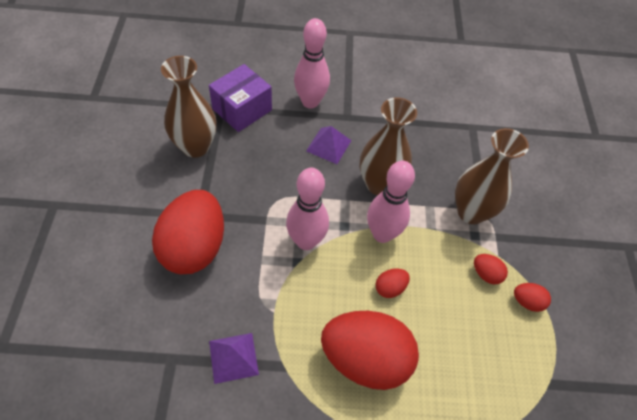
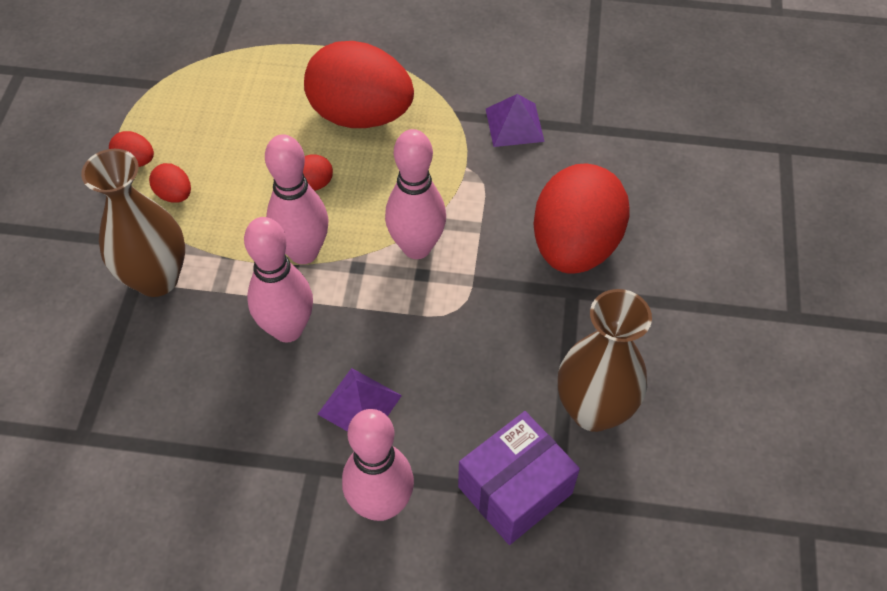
camera: 170 degrees left, 0 degrees up
brown vase [360,97,417,195] -> pink bowling pin [244,217,313,342]

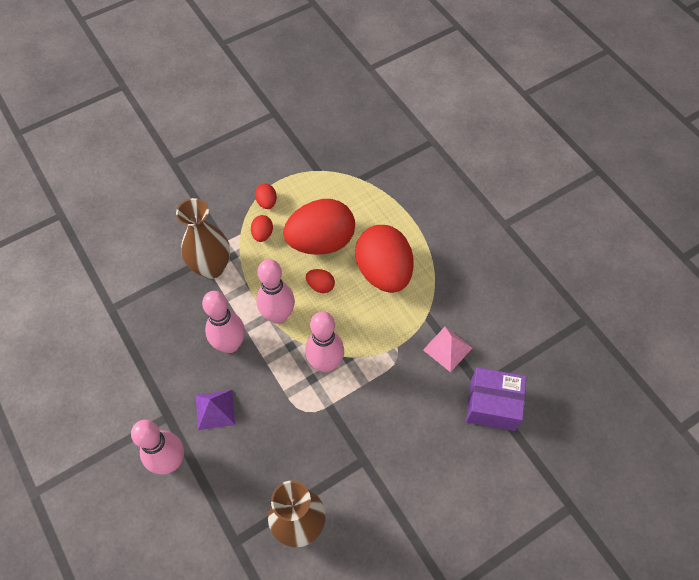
camera: 50 degrees right, 5 degrees up
purple box [458,411,580,545] -> purple box moved to [466,367,526,431]
purple pyramid [486,94,545,147] -> pink pyramid [423,326,472,372]
red egg [534,163,629,274] -> red egg moved to [283,199,355,255]

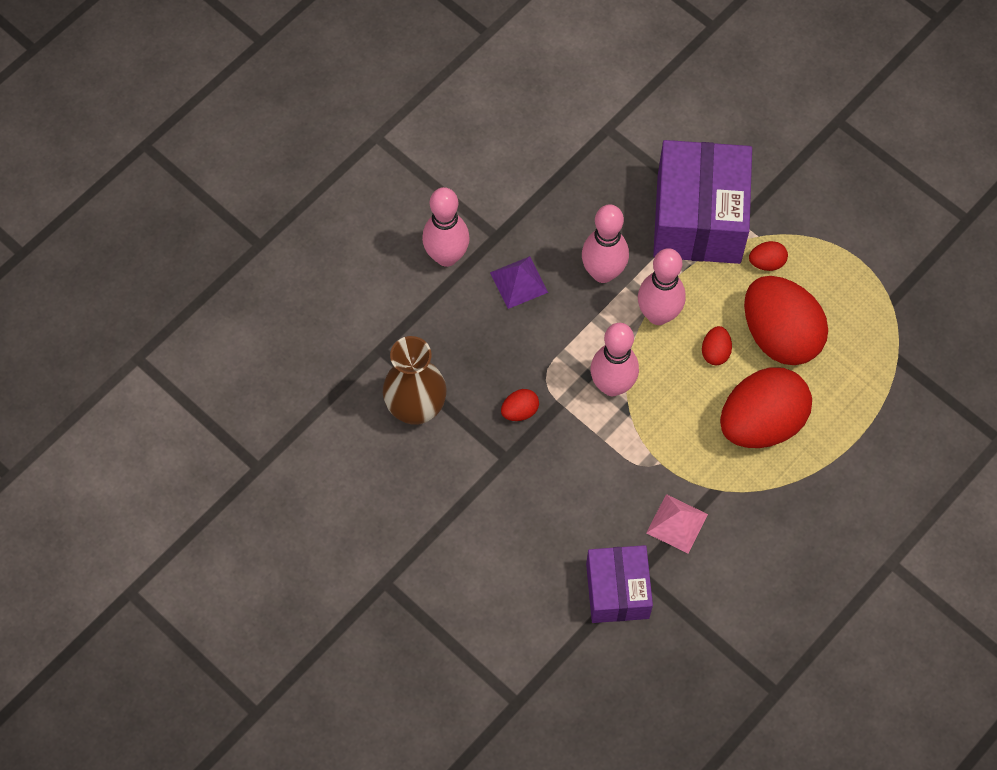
camera: 75 degrees right, 5 degrees up
brown vase [176,198,230,279] -> purple box [653,140,752,264]
red egg [255,184,277,209] -> red egg moved to [501,389,539,421]

